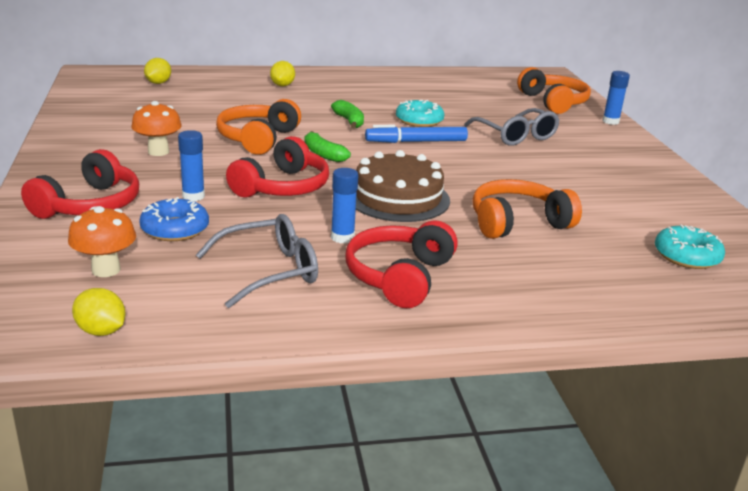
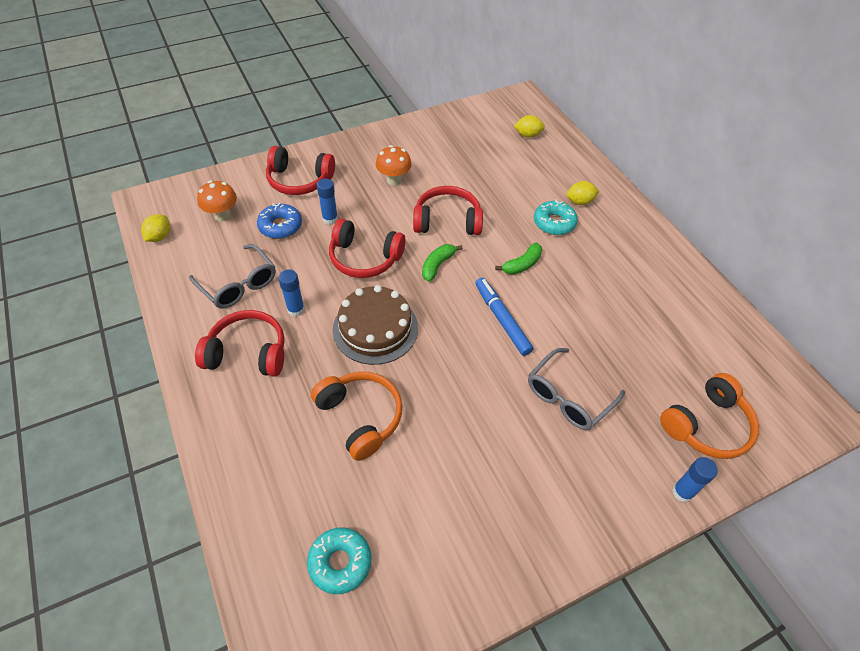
camera: 75 degrees right, 25 degrees up
orange headphones [216,99,301,155] -> red headphones [413,186,483,235]
turquoise donut [396,100,444,127] -> turquoise donut moved to [534,199,578,235]

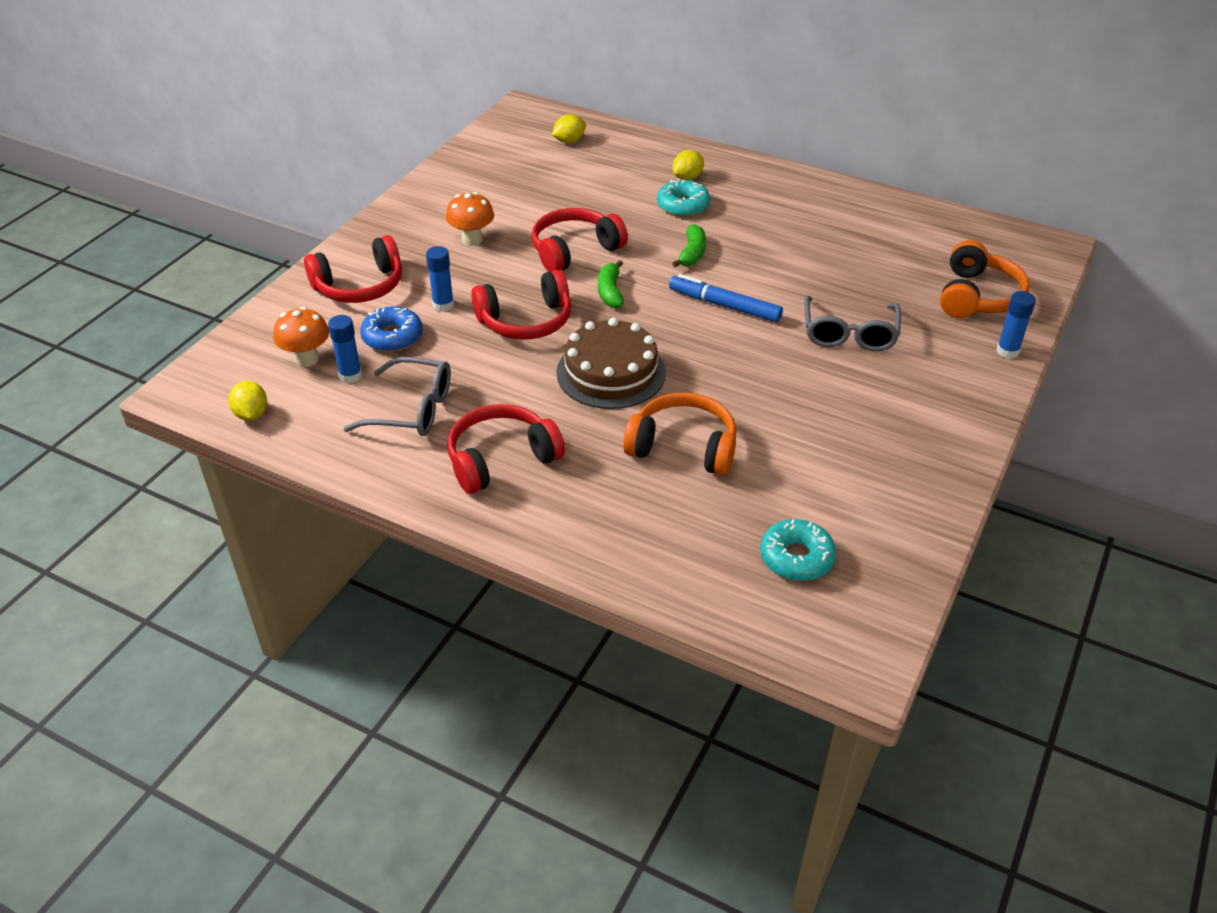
camera: 35 degrees left, 10 degrees down
blue glue stick [278,269,305,317] -> blue glue stick moved to [328,315,362,383]

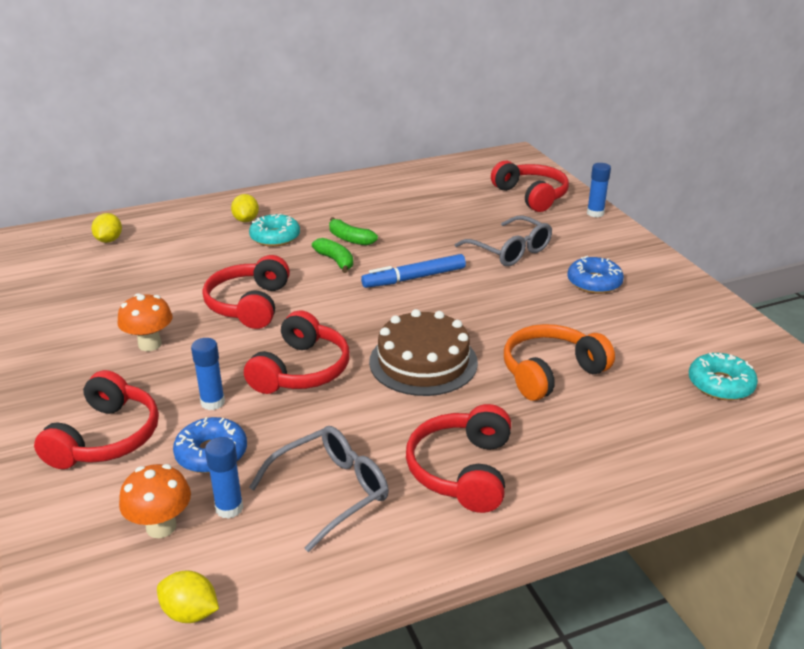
camera: 50 degrees left, 10 degrees down
green banana [598,260,624,308] -> green banana moved to [329,217,378,245]
orange headphones [940,240,1030,318] -> red headphones [491,161,569,212]
none -> blue donut [567,256,624,294]

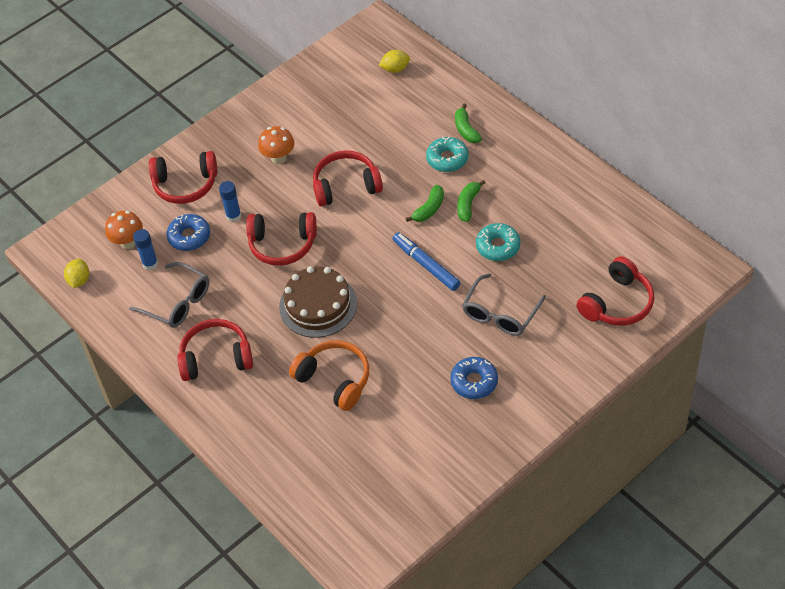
camera: 75 degrees right, 20 degrees up
yellow lemon [231,194,259,222] -> green banana [455,104,482,143]
blue glue stick [587,163,611,218] -> none
turquoise donut [689,353,758,400] -> turquoise donut moved to [476,223,520,261]

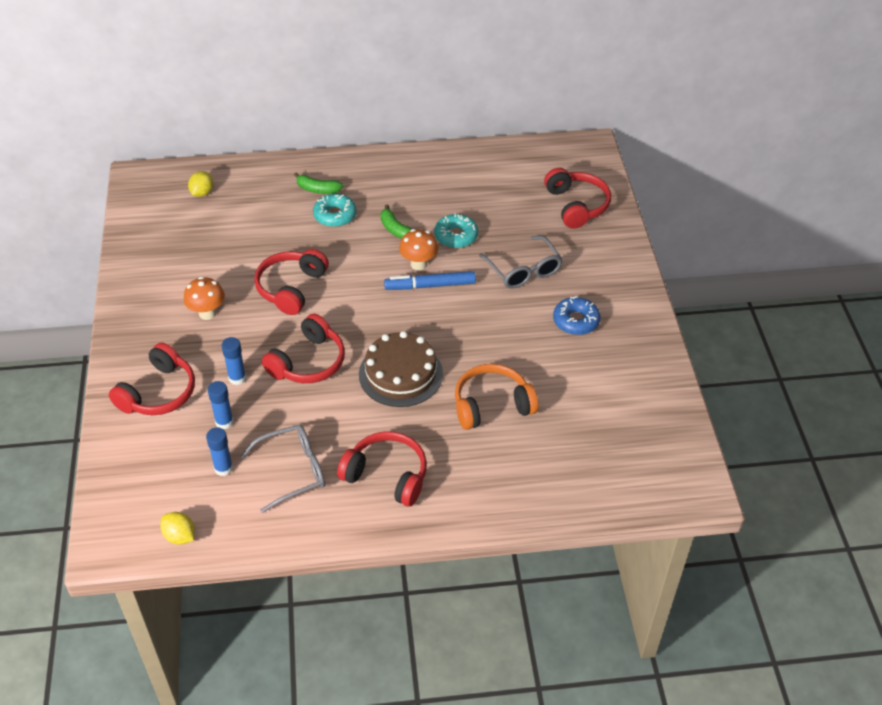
camera: 60 degrees left, 5 degrees down
orange mushroom [105,211,143,249] -> orange mushroom moved to [399,229,438,270]
blue donut [166,214,210,251] -> blue glue stick [208,381,234,429]
red headphones [177,319,253,381] -> red headphones turned 90 degrees clockwise [337,431,427,506]
green banana [406,185,444,222] -> none

